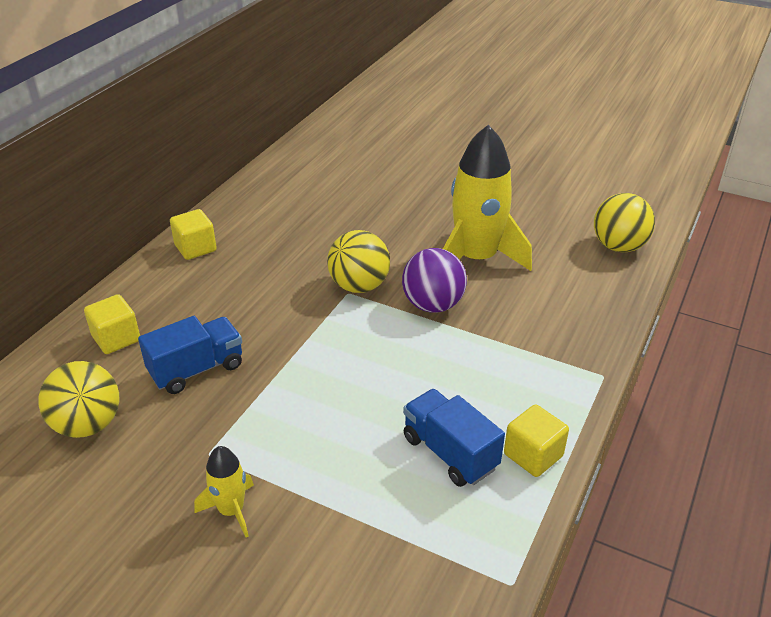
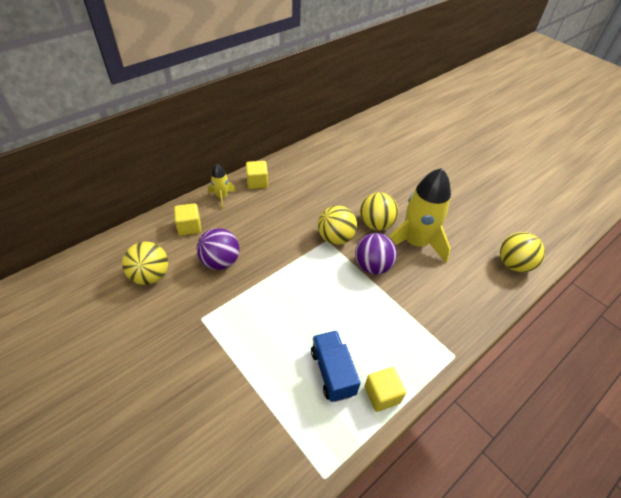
camera: 20 degrees right, 10 degrees up
blue truck [138,316,242,394] -> purple ball [197,228,239,270]
yellow rocket [194,446,254,538] -> yellow rocket moved to [208,164,236,208]
none -> yellow ball [360,192,399,230]

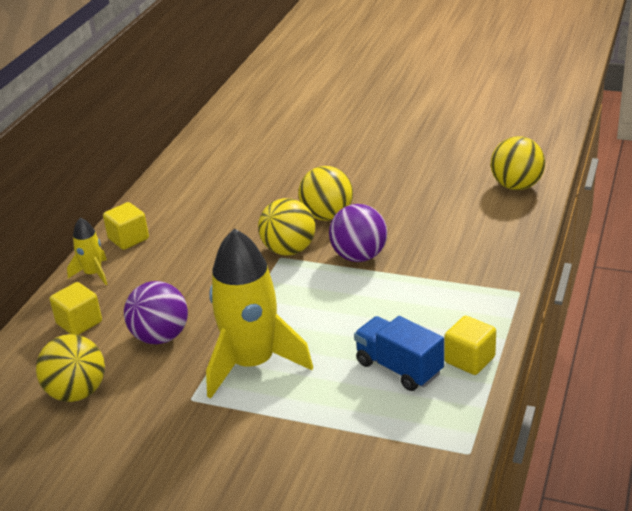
camera: 25 degrees left, 15 degrees down
yellow rocket [388,168,451,263] -> yellow rocket moved to [206,228,313,399]

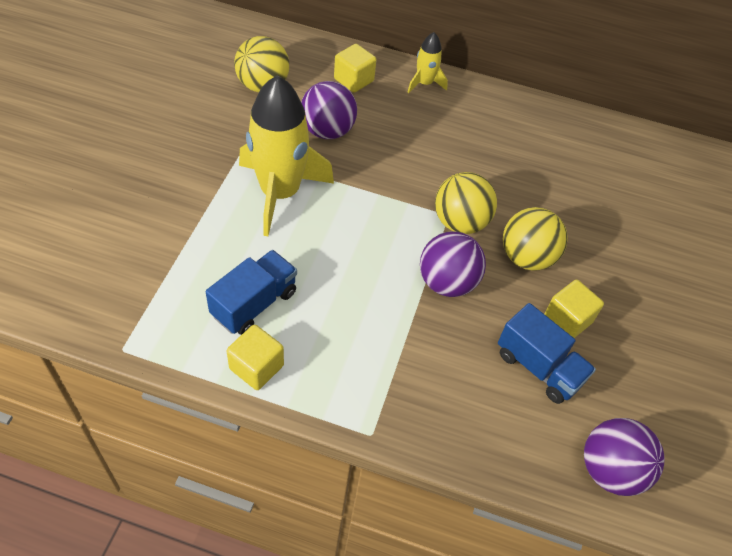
camera: 80 degrees right, 20 degrees up
yellow cube [103,202,149,250] -> yellow cube moved to [544,280,604,338]
yellow ball [491,136,545,190] -> purple ball [584,418,665,496]
none -> blue truck [498,303,596,404]

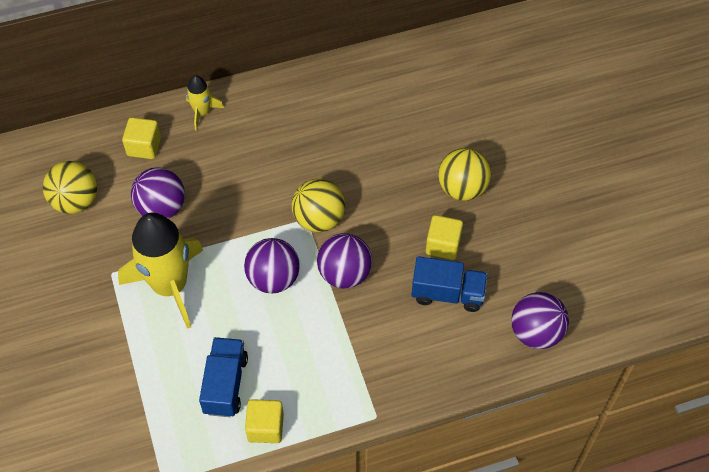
camera: 30 degrees left, 5 degrees up
yellow ball [503,207,568,271] -> yellow ball moved to [438,148,491,201]
none -> purple ball [244,238,300,293]

